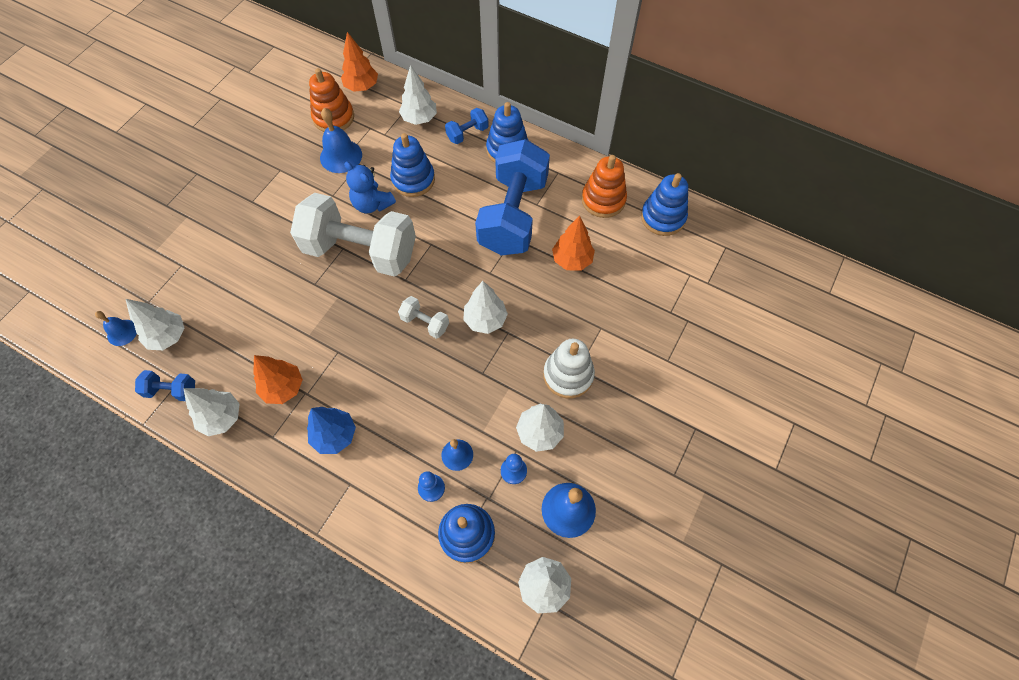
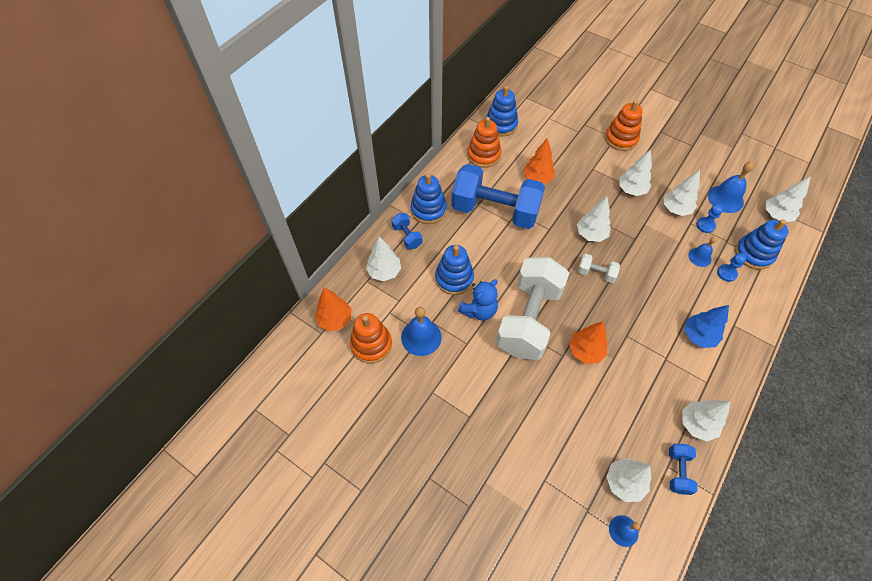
camera: 85 degrees left, 5 degrees down
orange tree [253,355,303,404] -> orange tree moved to [569,321,607,364]
white dumbbell [398,296,449,339] -> white dumbbell turned 75 degrees clockwise [578,253,620,283]
white stacking toy [543,339,595,398] -> white tree [619,149,652,196]
none -> orange stacking toy [605,100,643,151]

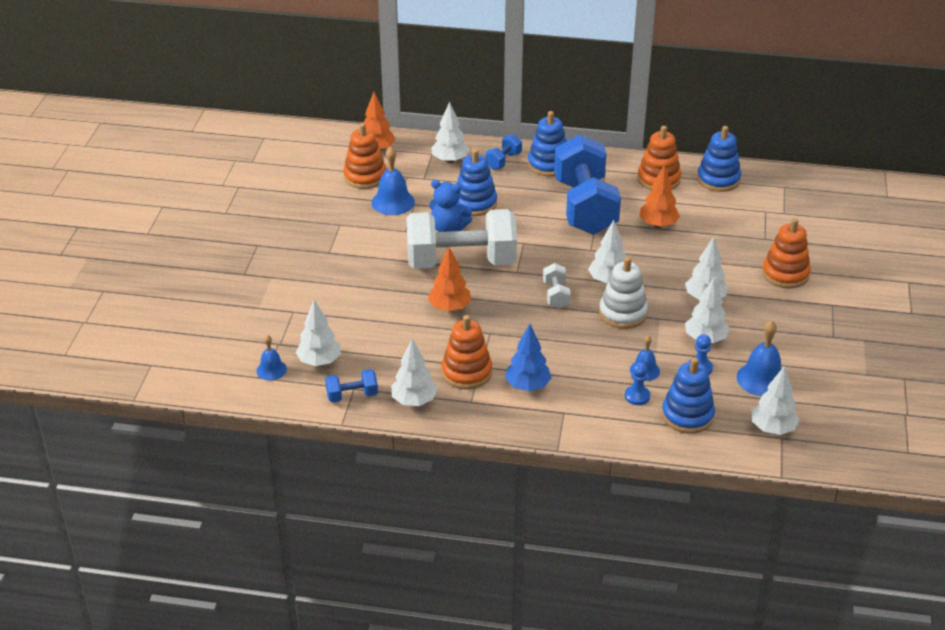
camera: 65 degrees right, 20 degrees down
none -> orange stacking toy [442,315,492,389]
none -> white stacking toy [599,257,648,329]

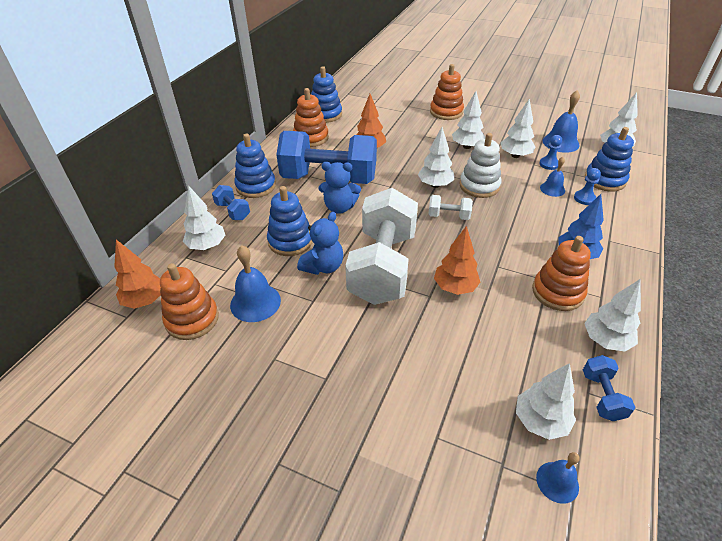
camera: 75 degrees left, 5 degrees up
none -> blue teddy bear [319,162,361,214]

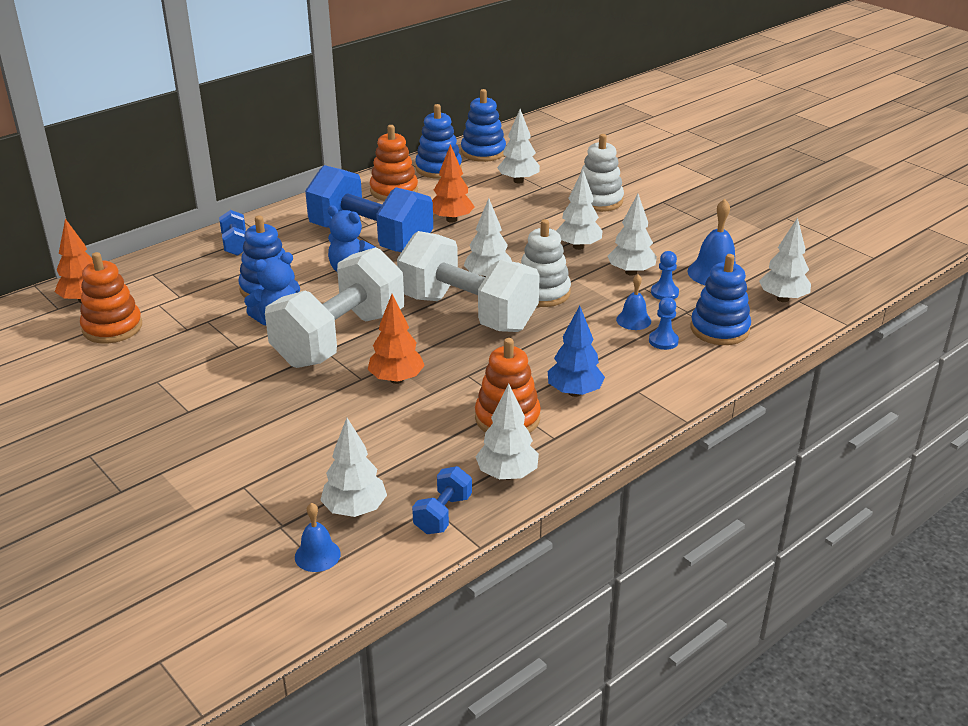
camera: 25 degrees right, 10 degrees down
white tree [183,185,226,250] -> white tree moved to [497,109,540,183]
blue bell [230,245,281,322] -> none
blue stacking toy [234,134,276,198] -> blue stacking toy moved to [461,89,506,162]
white dumbbell [428,195,473,220] -> white dumbbell [397,231,540,332], size x2.41
orange stacking toy [430,64,464,120] -> white stacking toy [581,134,624,212]

